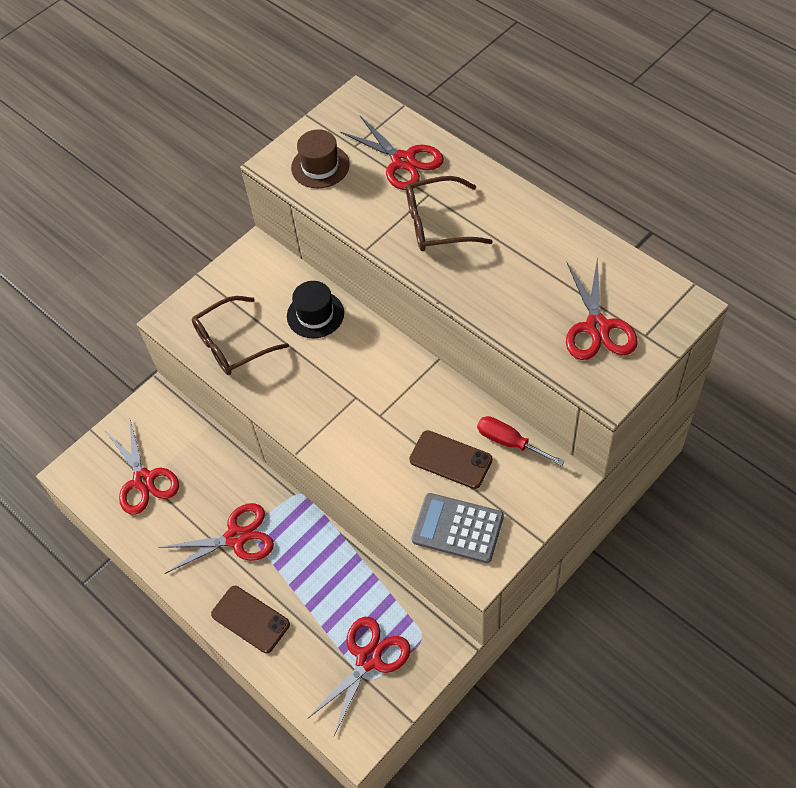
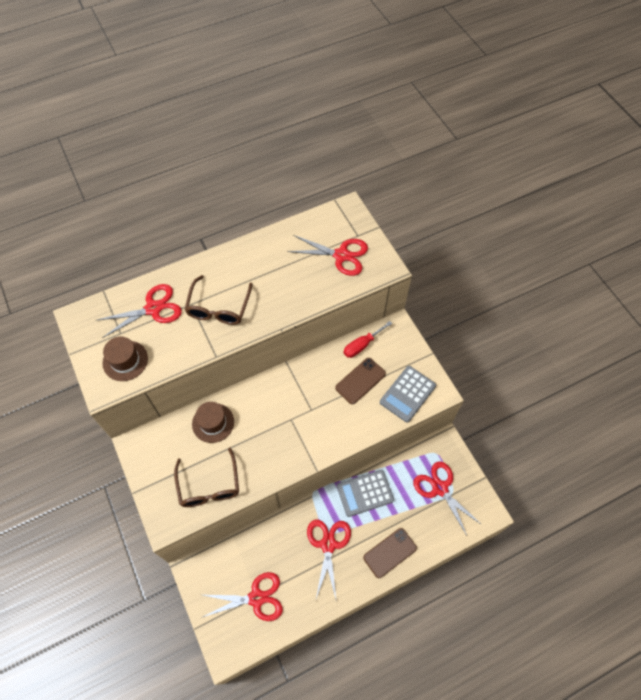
camera: 75 degrees left, 5 degrees up
black hat [287,281,344,338] -> brown hat [192,402,234,443]
none -> grey calculator [337,470,394,517]

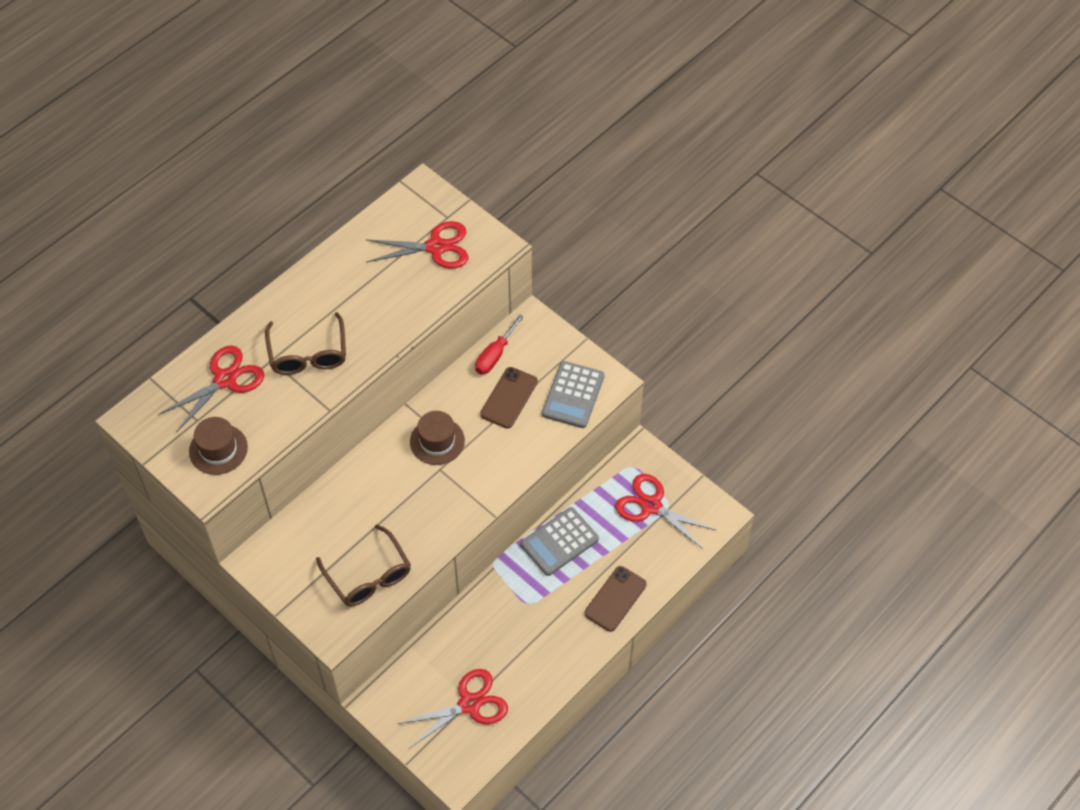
camera: 20 degrees left, 5 degrees down
brown hat [192,402,234,443] -> brown hat moved to [410,411,465,465]
red scissors [307,520,351,602] -> none

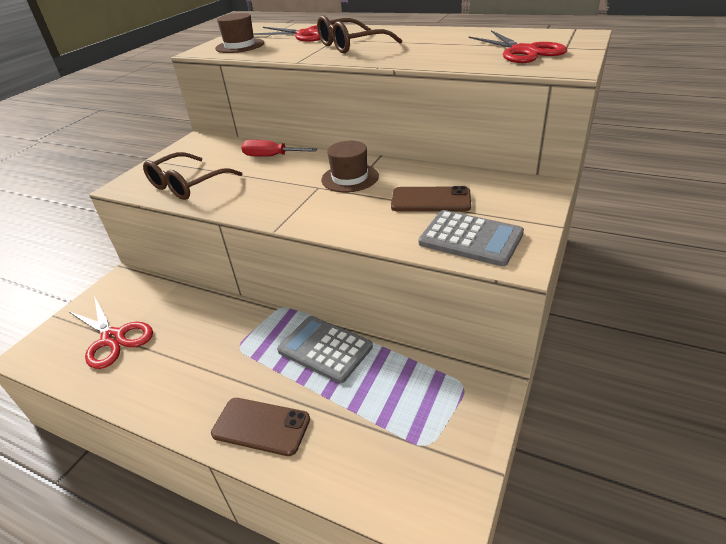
camera: 75 degrees right, 20 degrees down
red screwdriver [475,315,524,375] -> red screwdriver moved to [241,140,317,157]
grey calculator [542,361,604,428] -> grey calculator turned 150 degrees counterclockwise [419,210,524,266]
red scissors [615,474,717,549] -> none

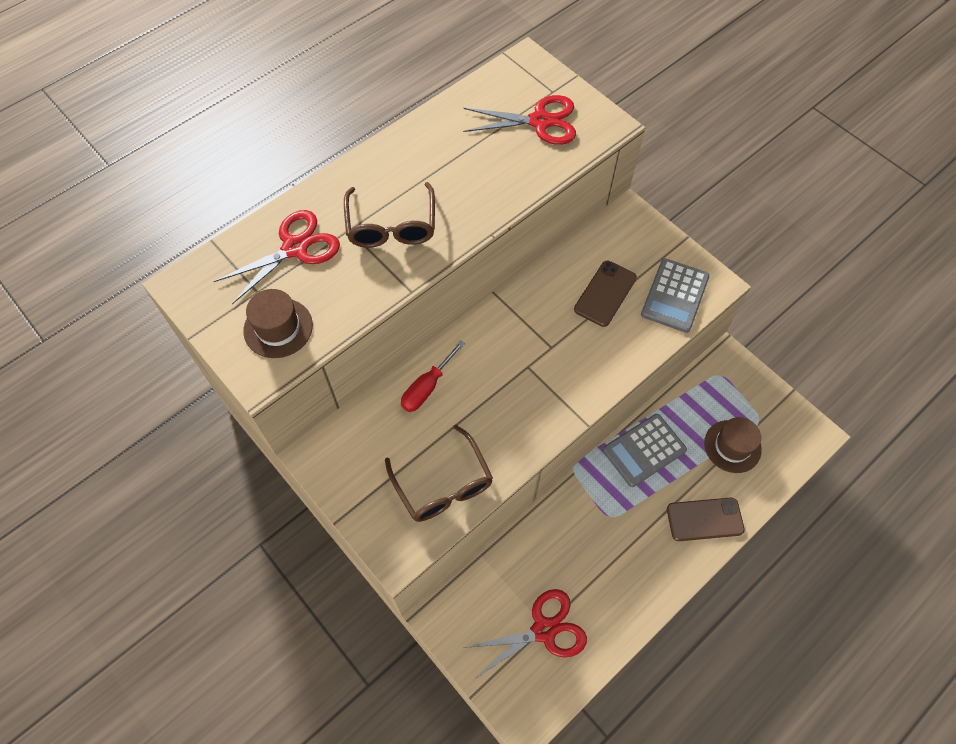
camera: 70 degrees left, 25 degrees up
brown phone [211,398,310,456] -> brown phone turned 45 degrees clockwise [667,498,745,541]
brown hat [321,141,379,192] -> brown hat moved to [704,417,762,473]
grey calculator [419,210,524,266] -> grey calculator turned 150 degrees clockwise [641,258,710,333]

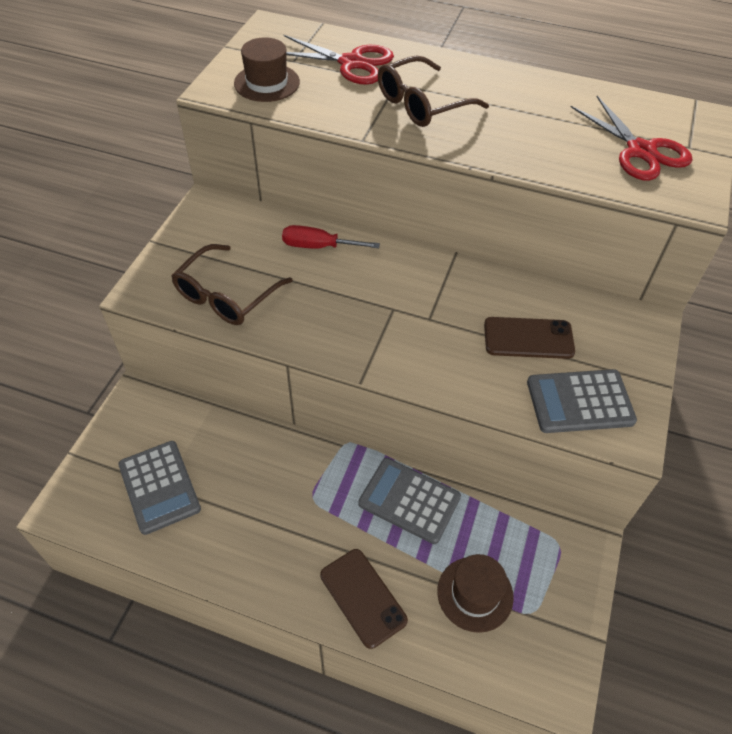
camera: 60 degrees right, 10 degrees down
red scissors [463,589,587,678] -> grey calculator [118,441,201,535]

